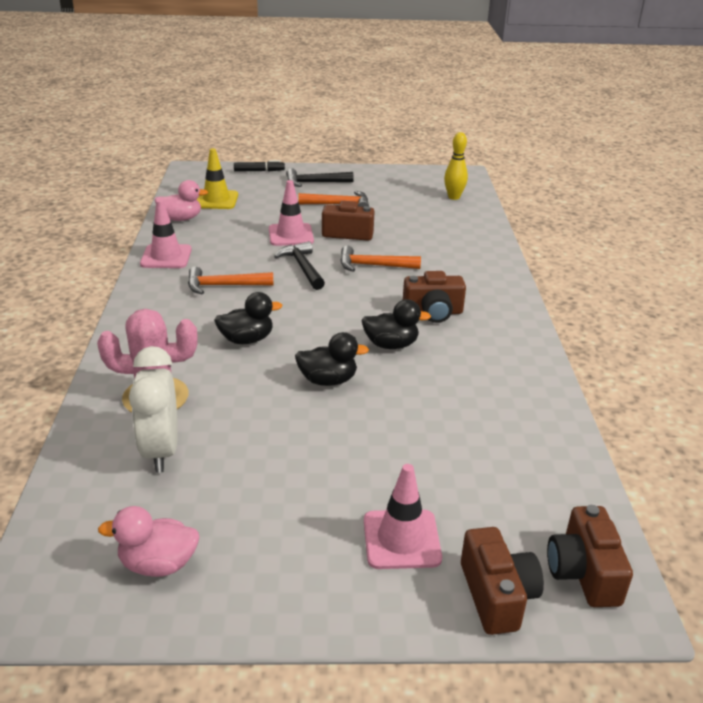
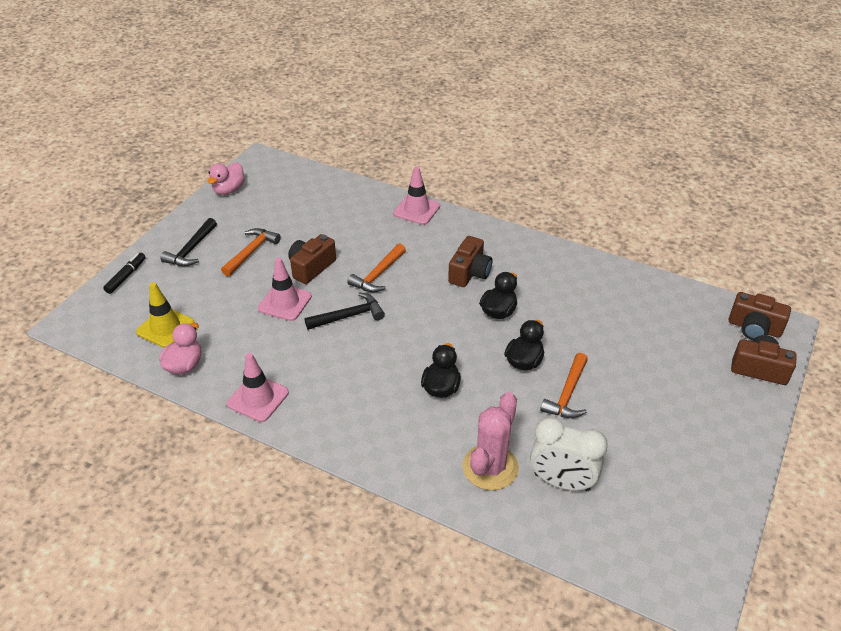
camera: 60 degrees left, 10 degrees up
pink duck [98,506,199,577] -> pink duck moved to [207,162,245,195]
orange hammer [188,267,273,294] -> orange hammer moved to [540,353,588,418]
black hammer [274,241,325,290] -> black hammer turned 150 degrees clockwise [305,293,385,330]
pink traffic cone [364,464,442,569] -> pink traffic cone moved to [393,166,440,225]
yellow bowling pin [444,132,468,200] -> none

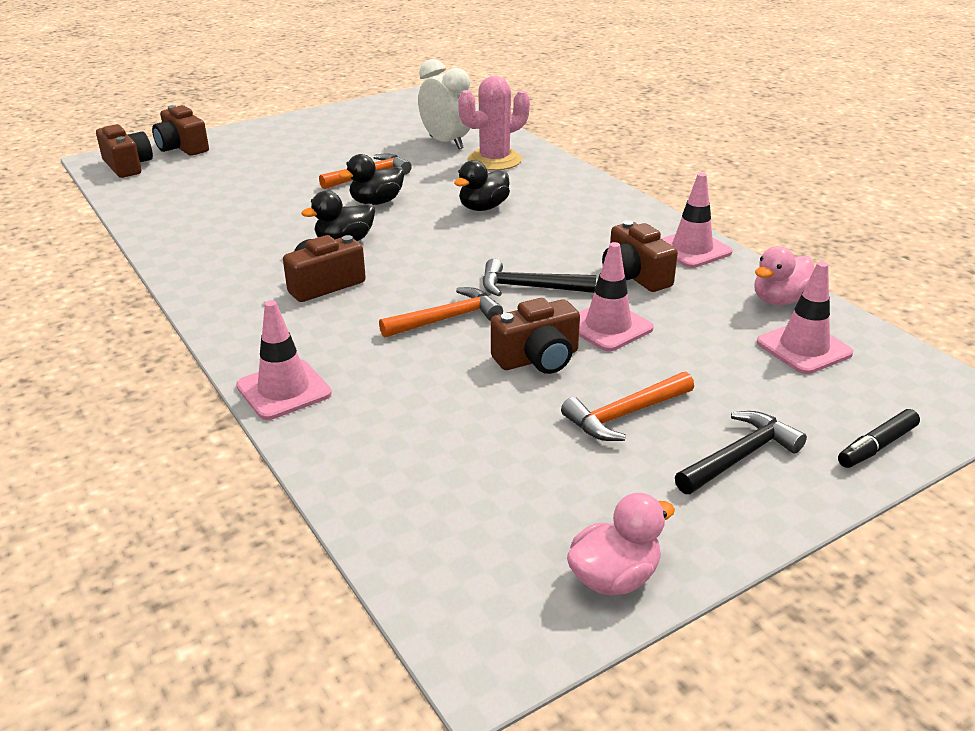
camera: 150 degrees left, 10 degrees down
yellow traffic cone [136,282,195,348] -> pink traffic cone [757,262,853,374]
none -> brown camera [602,220,678,292]

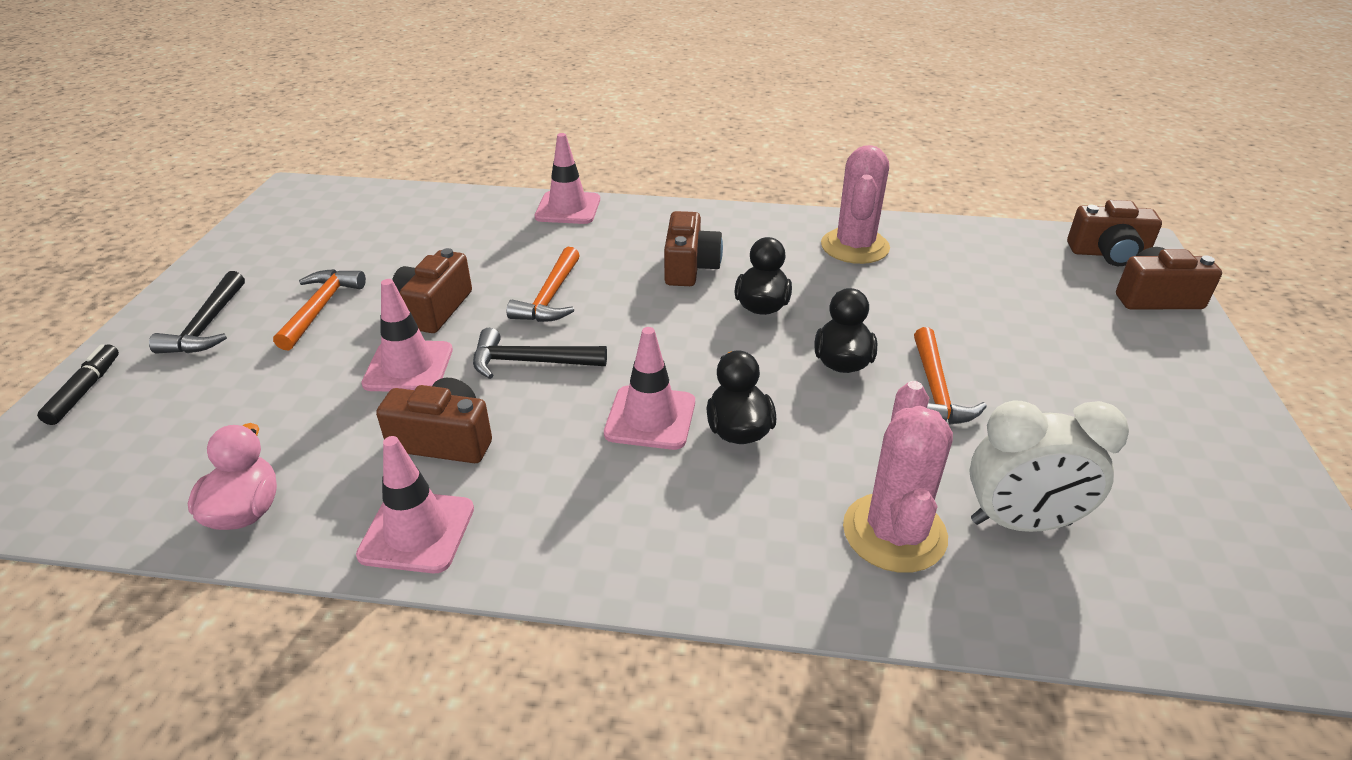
camera: 130 degrees right, 5 degrees up
black hammer [483,258,596,296] -> black hammer turned 135 degrees counterclockwise [473,328,607,379]
pink duck [567,493,675,596] -> none
pink traffic cone [757,262,853,374] -> pink traffic cone moved to [604,327,695,450]
none -> pink cactus [821,145,890,264]

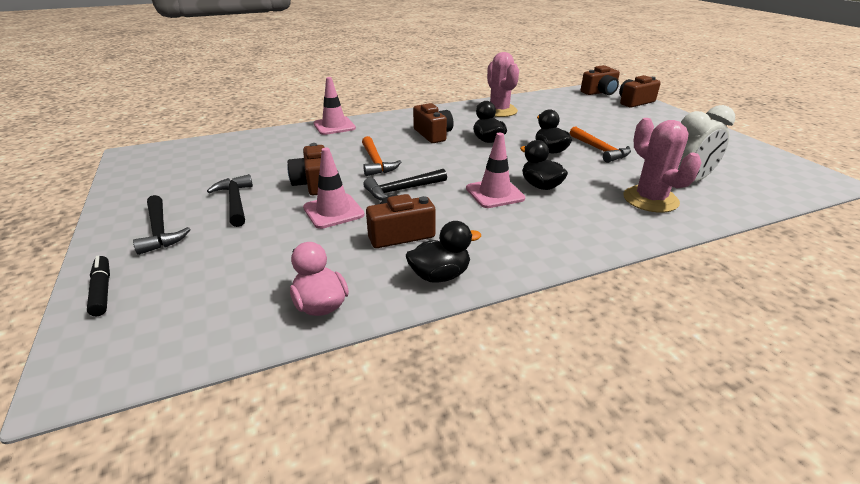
camera: 30 degrees left, 5 degrees down
orange hammer [273,269,366,350] -> black hammer [207,174,253,227]
pink traffic cone [356,436,474,573] -> black duck [406,221,481,283]

